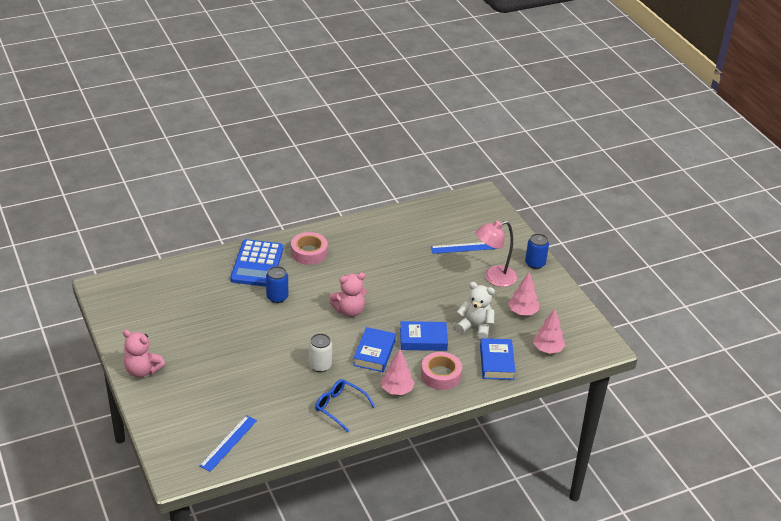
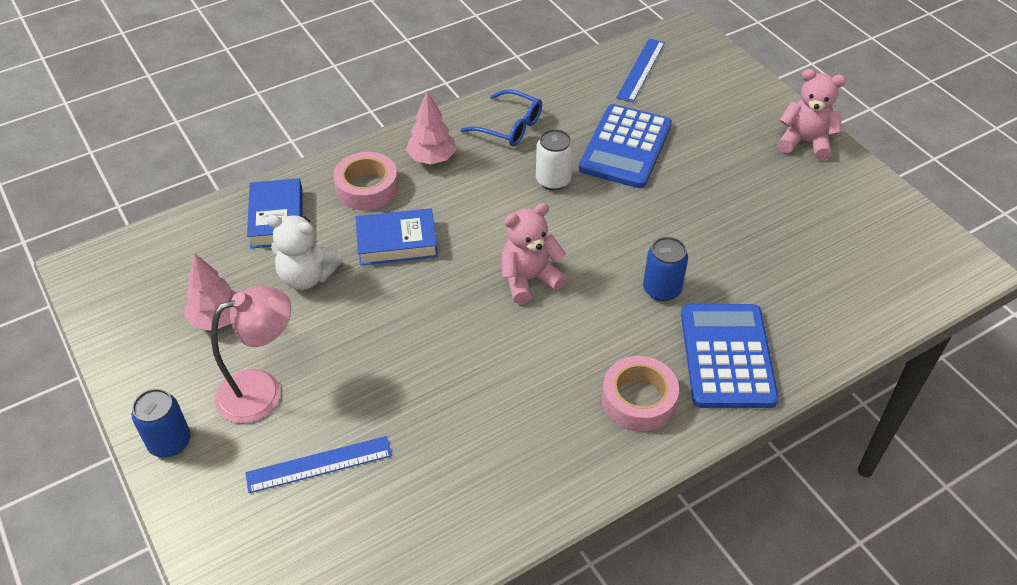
camera: 175 degrees right, 10 degrees up
blue book [353,327,396,372] -> none
pink tree [533,309,565,354] -> none
none -> blue calculator [579,104,672,188]

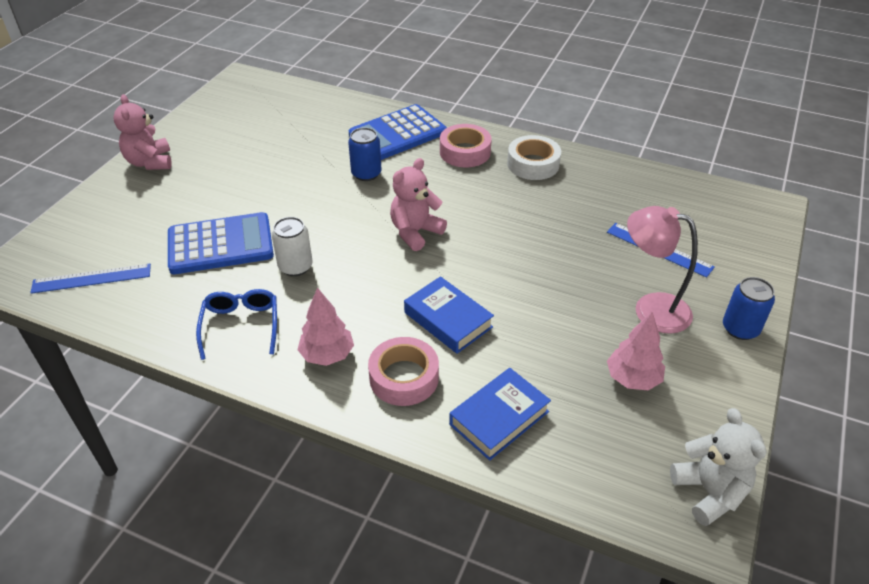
camera: 125 degrees left, 5 degrees down
white teddy bear [267,215,342,290] -> white teddy bear moved to [670,408,767,526]
pink teddy bear [501,203,567,304] -> pink teddy bear turned 105 degrees clockwise [390,158,447,251]
none -> white tape [507,135,561,180]

